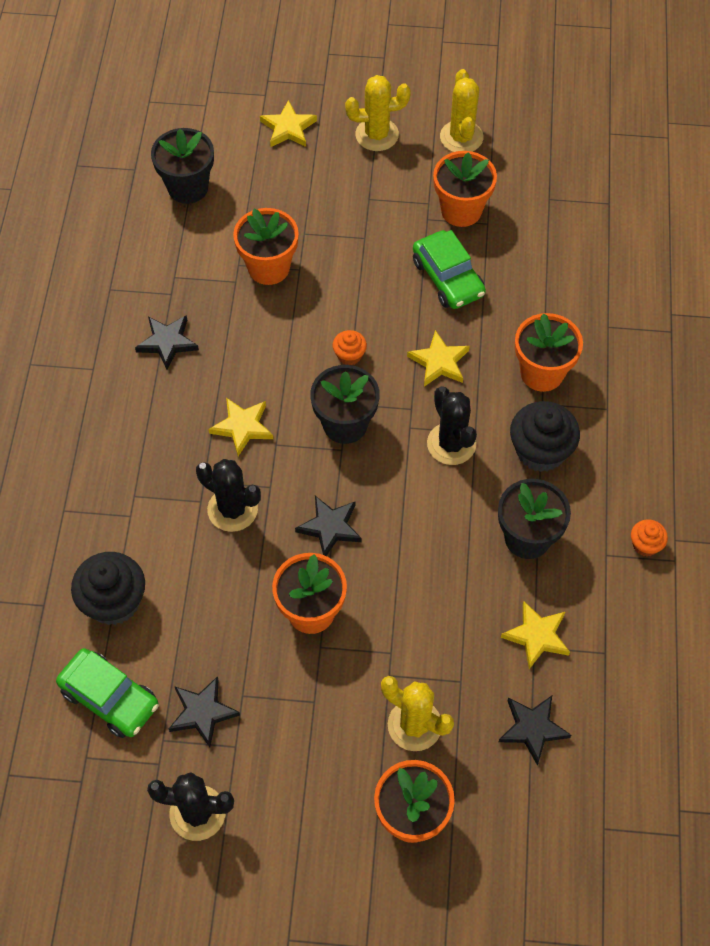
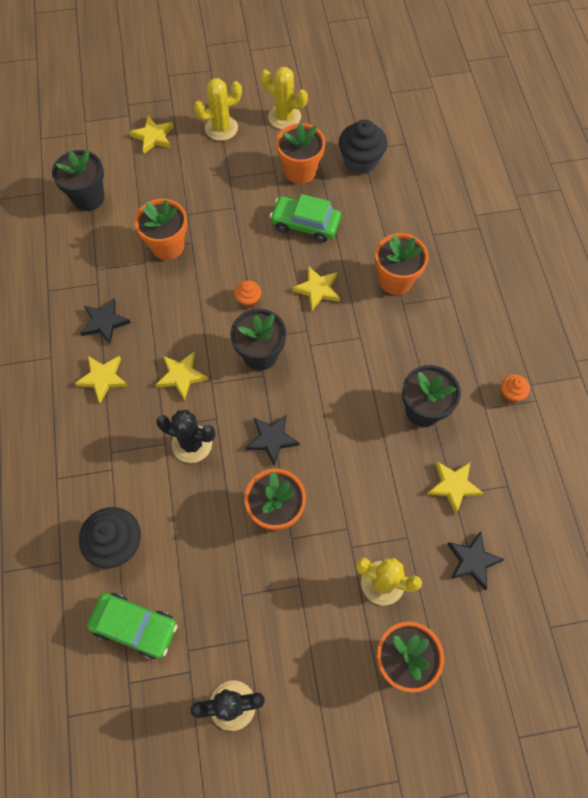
camera: 15 degrees left, 5 degrees up
black star [169,676,240,748] -> none
green car [413,230,486,309] -> green car turned 150 degrees clockwise [270,194,341,243]
black cactus [427,386,477,465] -> none
yellow cactus [440,69,483,152] -> yellow cactus turned 45 degrees counterclockwise [261,67,308,129]
black cupcake [510,401,580,472] -> black cupcake moved to [339,120,387,174]
none -> yellow star [75,356,128,403]

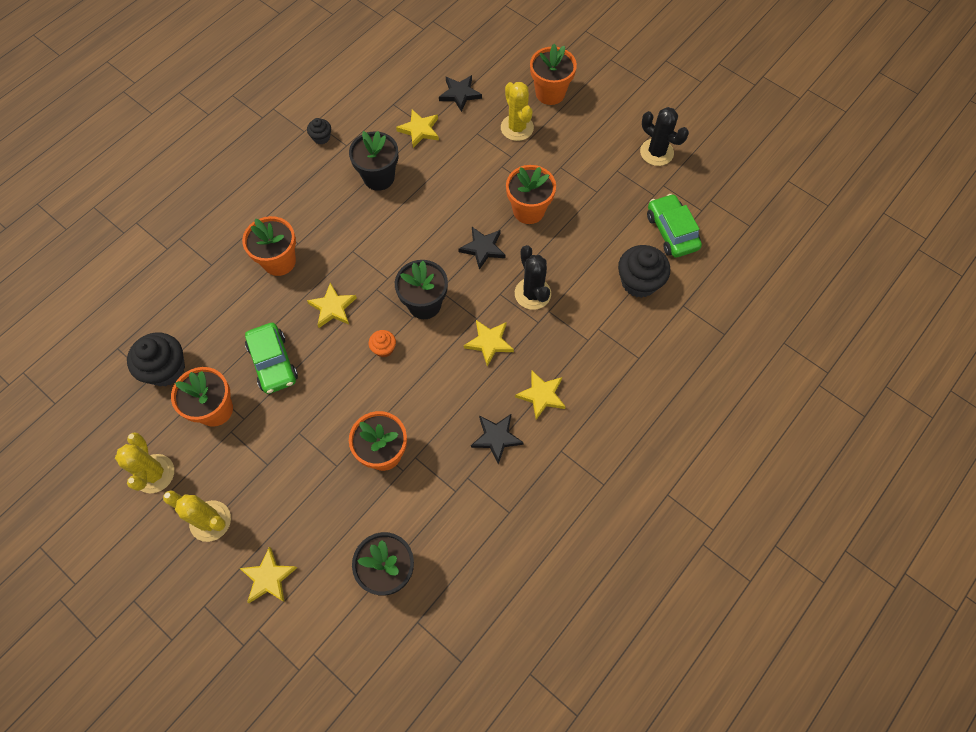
camera: 130 degrees left, 0 degrees up
orange cupcake [501,374,530,403] -> black cupcake [307,118,331,145]

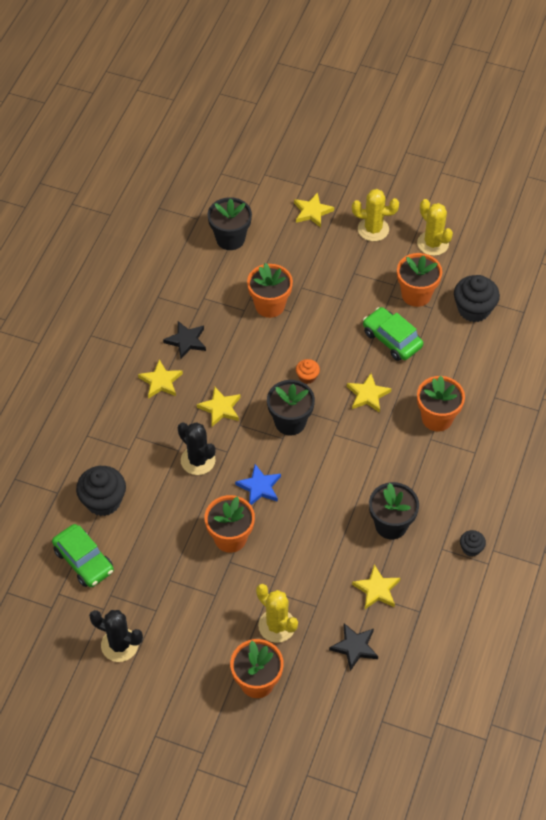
camera: 160 degrees right, 10 degrees down
black star [458,227,505,270] -> blue star [235,464,281,505]

